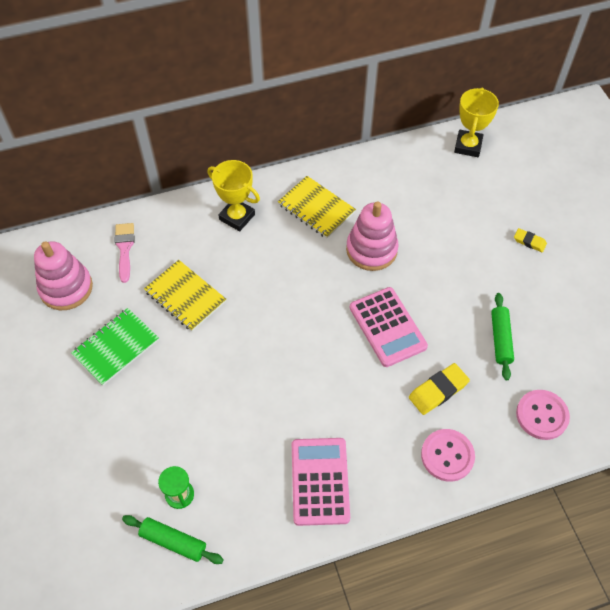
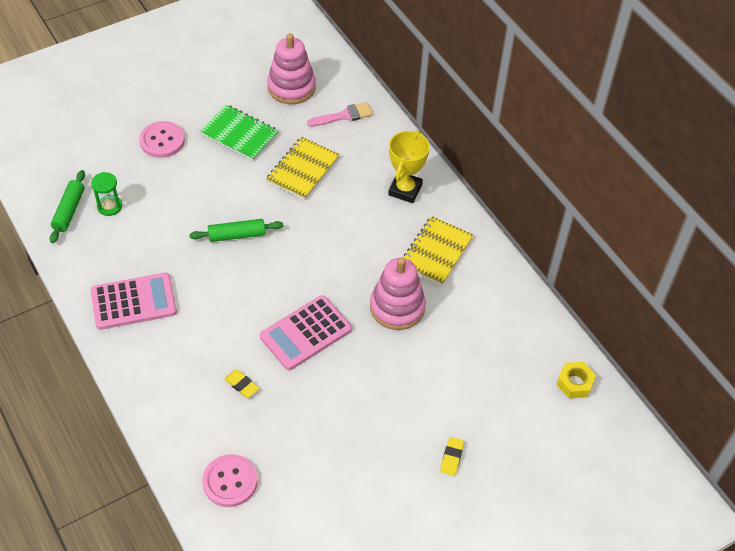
camera: 75 degrees right, 5 degrees down
yellow eraser [409,363,470,415] -> yellow eraser [224,370,259,398], size x0.60
pink button [421,429,475,482] -> pink button moved to [139,121,185,158]
yellow trophy [454,87,499,157] -> yellow nut [556,362,596,398]
green rolling pin [491,293,514,380] -> green rolling pin moved to [189,219,283,242]

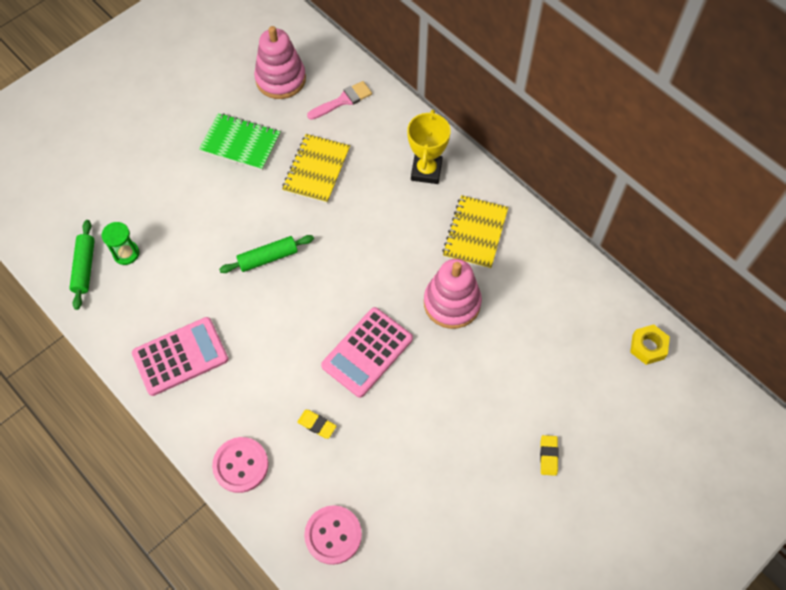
camera: 10 degrees left, 10 degrees up
pink button [139,121,185,158] -> pink button moved to [212,437,269,493]

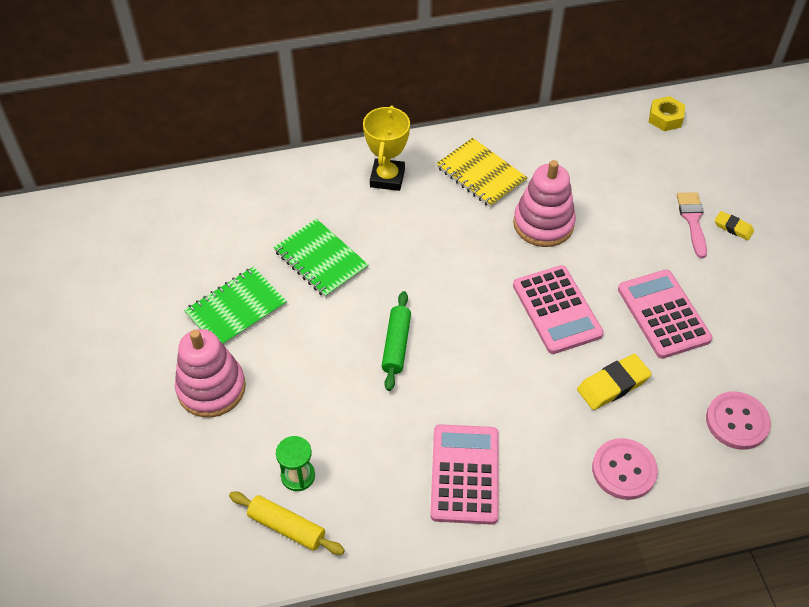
camera: 60 degrees left, 10 degrees down
green rolling pin [69,220,95,310] -> yellow rolling pin [229,492,345,555]
pink stacking toy [254,26,306,99] -> pink stacking toy moved to [175,329,246,418]
yellow notebook [282,134,350,204] -> green notebook [274,219,369,298]
yellow eraser [297,410,336,439] -> yellow eraser [577,354,652,410], size x1.66
pink brush [307,81,372,120] -> pink brush moved to [677,192,707,258]
yellow trophy [407,110,451,184] -> yellow trophy turned 60 degrees clockwise [363,105,410,191]
none -> pink calculator [618,270,713,359]

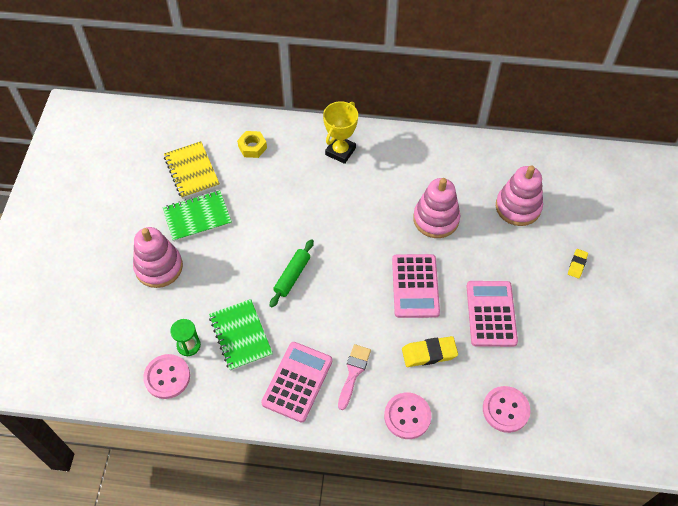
camera: 20 degrees right, 5 degrees up
yellow rolling pin [229,492,345,555] -> pink button [143,354,190,399]
green notebook [274,219,369,298] -> green notebook moved to [209,299,273,371]
yellow notebook [436,138,528,208] -> yellow notebook moved to [164,141,220,199]
yellow nut [649,96,685,131] -> yellow nut moved to [237,131,267,158]
pink brush [677,192,707,258] -> pink brush moved to [338,344,371,410]
yellow eraser [715,211,754,240] -> yellow eraser turned 60 degrees clockwise [568,249,588,278]
none -> pink stacking toy [496,165,543,226]

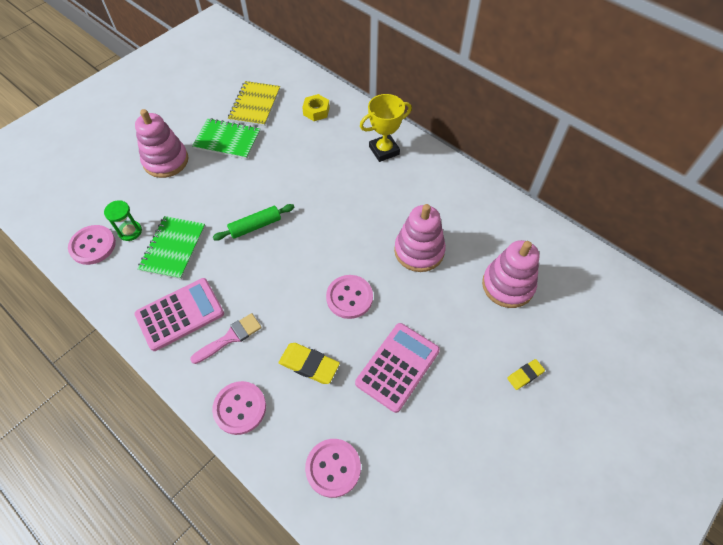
camera: 35 degrees right, 0 degrees up
pink calculator [392,254,440,318] -> pink button [326,275,373,319]

